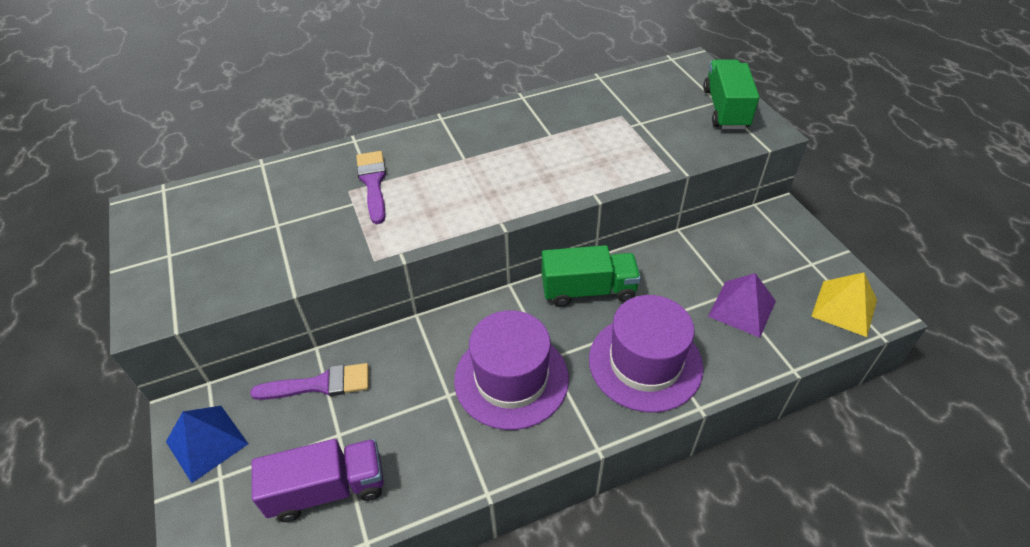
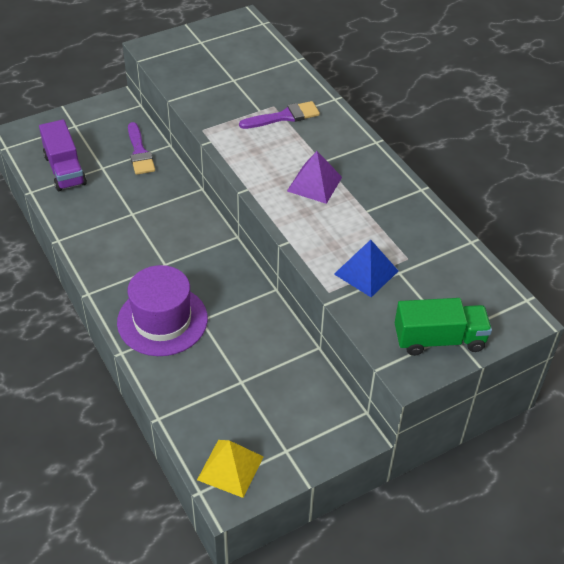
camera: 80 degrees right, 0 degrees up
blue pyramid [166,406,248,483] -> blue pyramid moved to [334,240,398,297]
purple hat [454,310,569,430] -> none
green truck [542,245,641,307] -> none
purple pyramid [708,273,776,338] -> purple pyramid moved to [287,151,342,204]

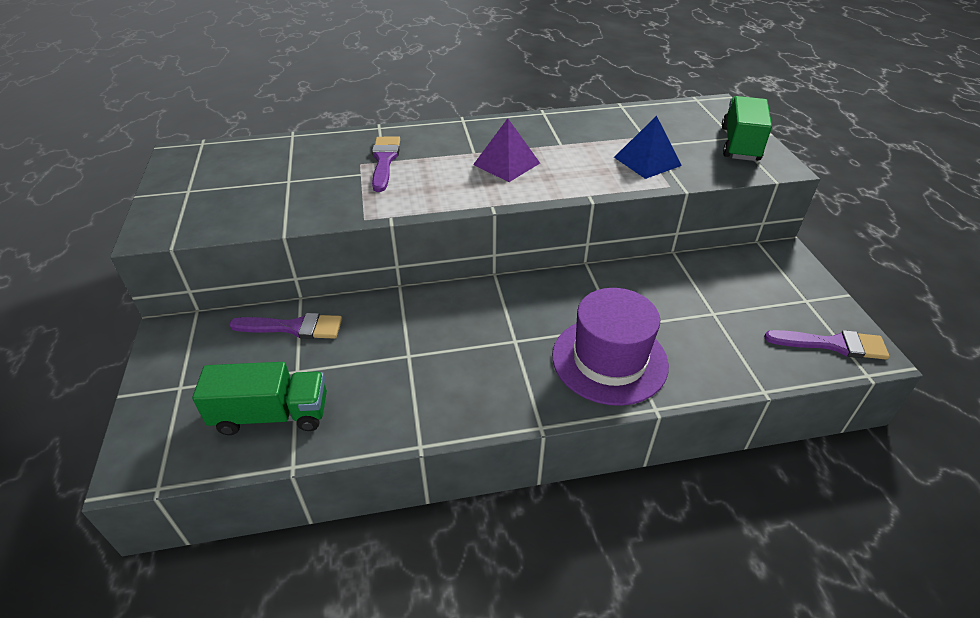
camera: 70 degrees left, 5 degrees down
purple truck [39,119,87,191] -> green truck [192,362,327,435]
yellow pyramid [197,440,263,498] -> purple brush [764,330,890,360]

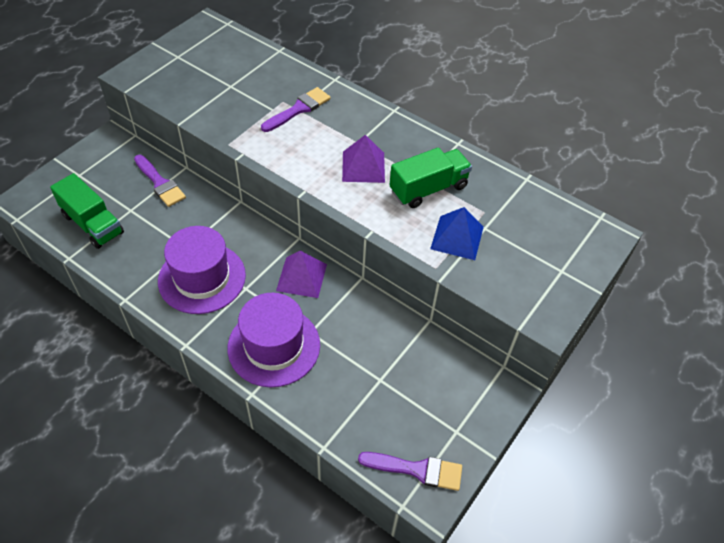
camera: 45 degrees right, 10 degrees up
green truck [722,96,772,161] -> green truck moved to [390,147,472,208]
purple brush [764,330,890,360] -> purple brush turned 45 degrees counterclockwise [358,452,462,491]
none -> purple hat [158,226,246,314]
none -> purple pyramid [276,251,327,298]

